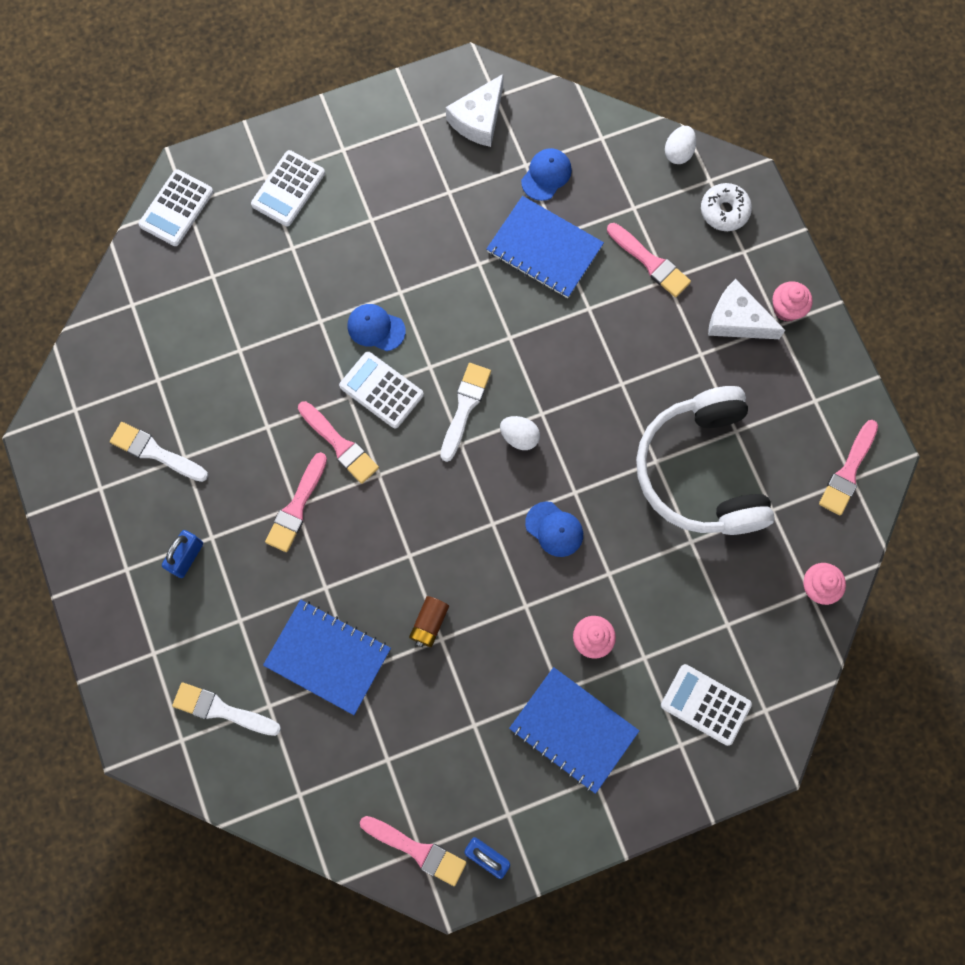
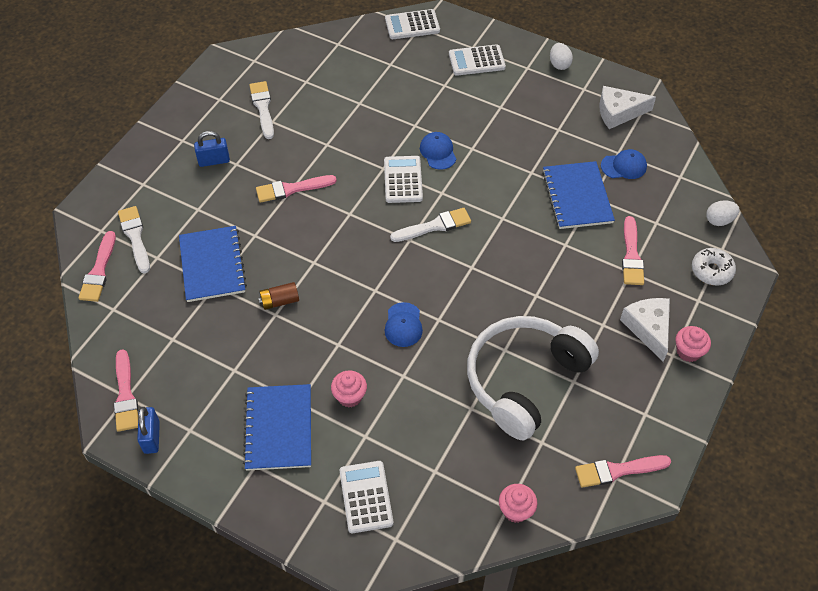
camera: 50 degrees right, 20 degrees down
pink brush [298,401,379,484] -> pink brush moved to [79,231,116,302]
white egg [500,416,540,450] -> white egg moved to [550,43,573,70]

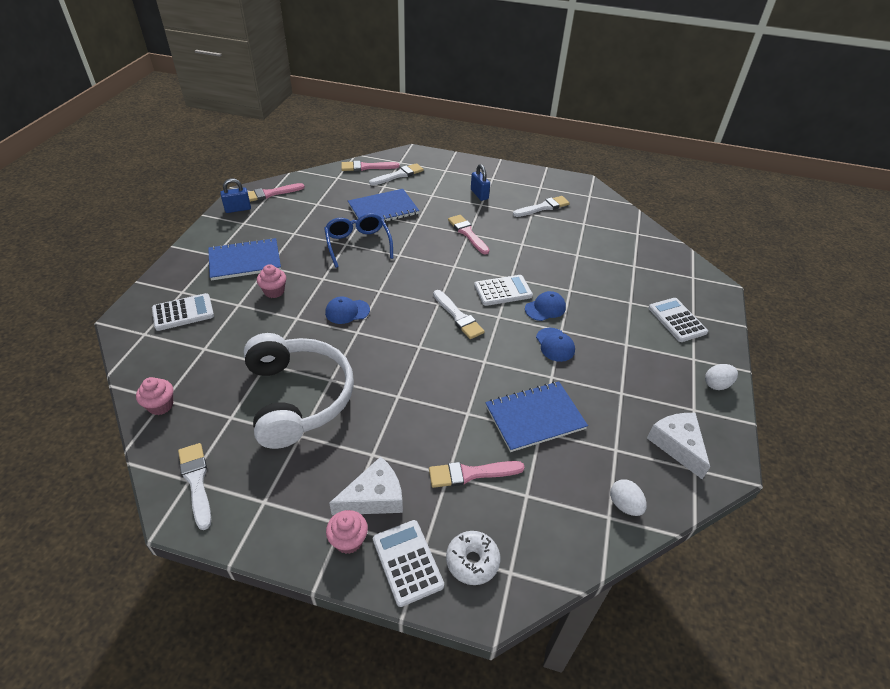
camera: 75 degrees right, 10 degrees down
brown battery [258,282,299,310] -> blue glasses [324,213,393,268]
white calculator [385,9,440,39] -> white calculator moved to [373,520,444,607]
white headphones [467,316,599,440] -> white headphones turned 45 degrees clockwise [244,333,354,449]
pink brush [575,455,671,488] -> white brush [178,443,211,530]
blue cap [601,149,647,179] -> blue cap moved to [536,328,575,362]
white egg [706,200,740,226] -> white egg moved to [610,479,647,516]

